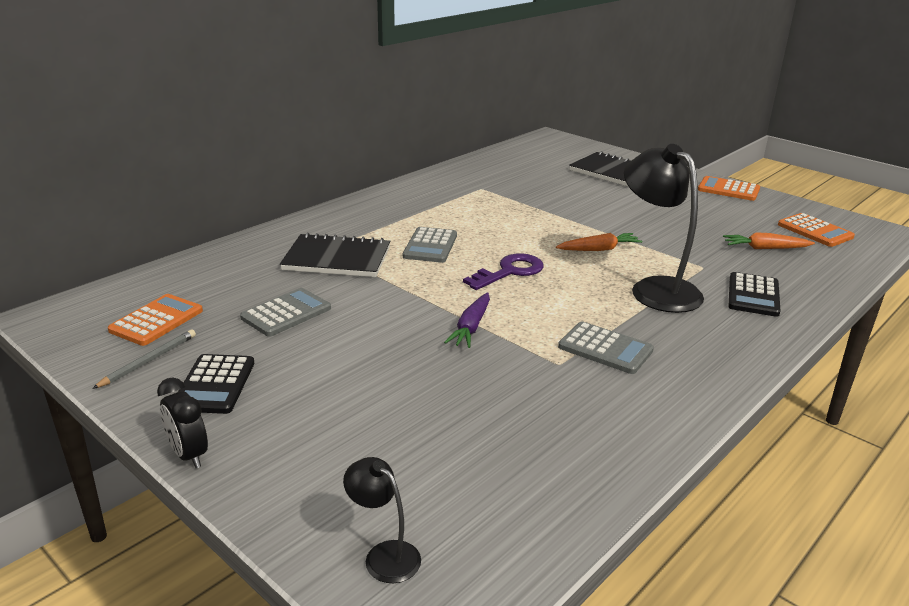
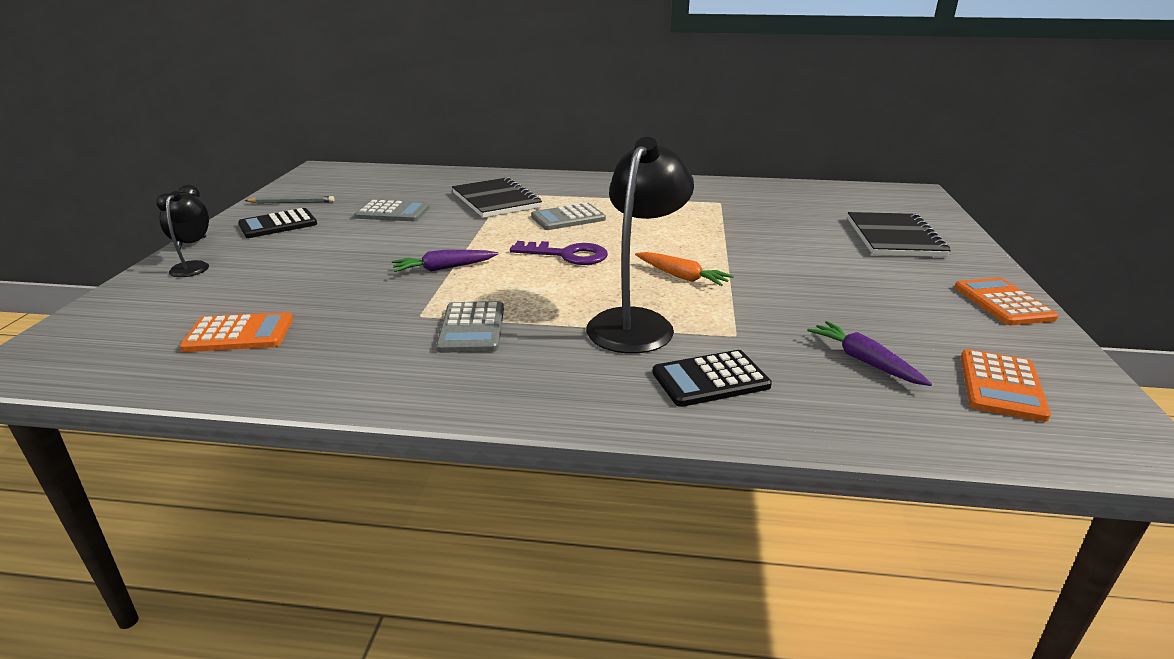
camera: 55 degrees right, 0 degrees up
orange calculator [108,294,203,346] -> orange calculator moved to [180,312,293,352]
black lamp [343,457,421,583] -> black lamp moved to [166,191,209,277]
orange carrot [723,232,815,249] -> purple carrot [807,321,932,386]

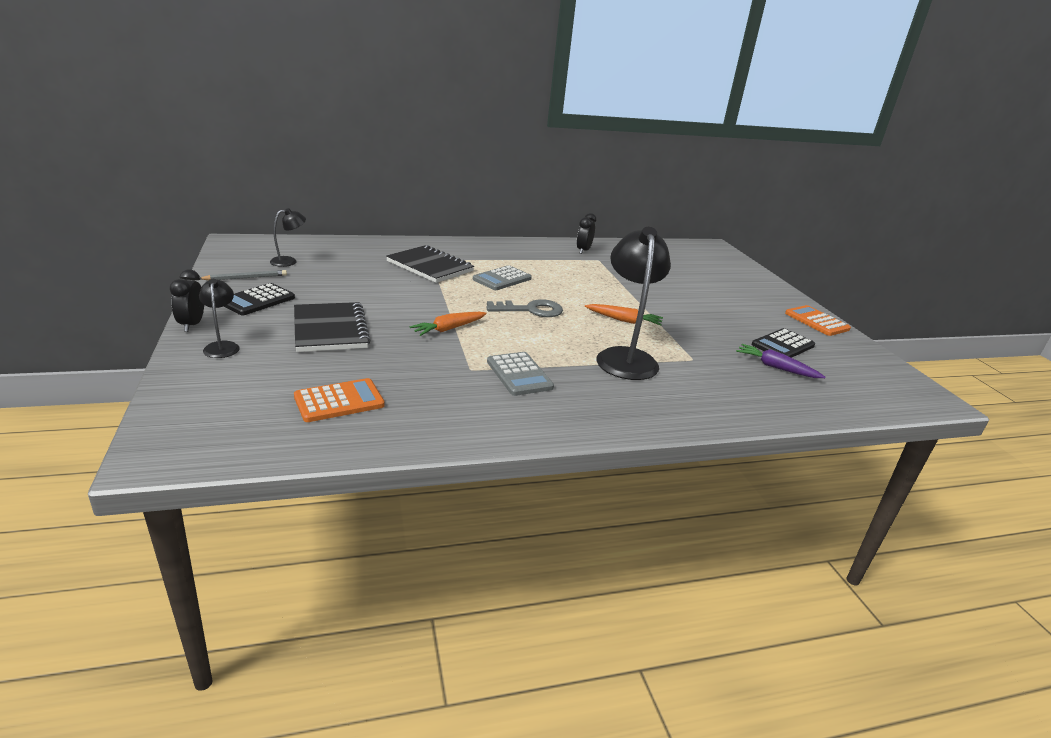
camera: 25 degrees left, 0 degrees up
grey calculator [354,200,430,221] -> none
purple carrot [392,250,498,272] -> orange carrot [410,312,487,336]
purple key [510,241,608,265] -> grey key [486,299,563,317]
black calculator [653,350,772,407] -> black calculator moved to [752,328,815,358]
black notebook [848,212,951,257] -> black notebook moved to [294,302,371,352]
orange calculator [961,349,1051,422] -> none
none -> black lamp [270,208,306,267]
none -> black clock [577,213,596,254]

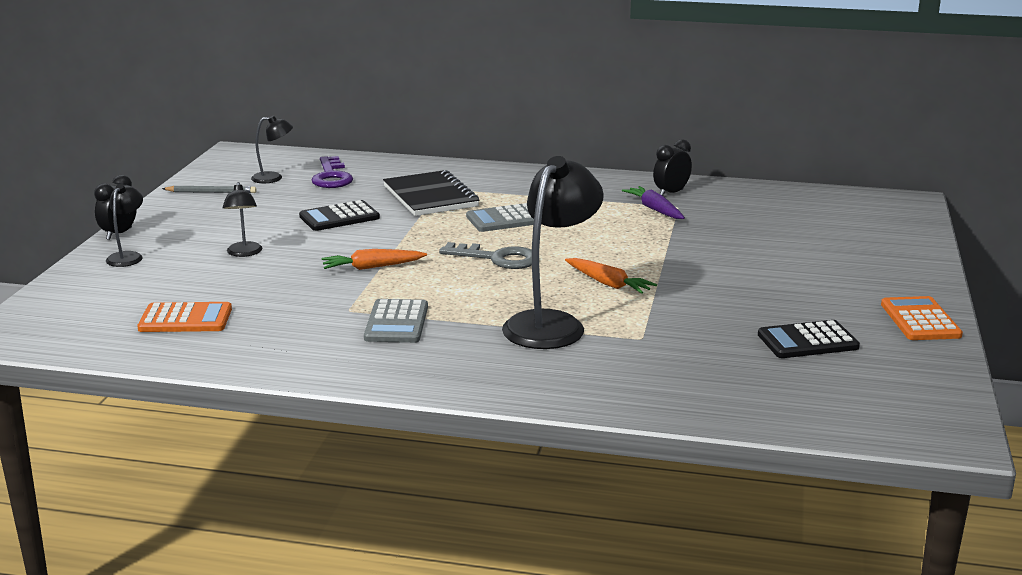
camera: 30 degrees right, 5 degrees down
black calculator [224,283,295,315] -> black calculator moved to [299,200,380,231]
black notebook [294,302,371,352] -> black lamp [222,182,262,257]
purple carrot [736,344,825,378] -> purple carrot moved to [621,186,685,219]
none -> purple key [311,156,353,188]

